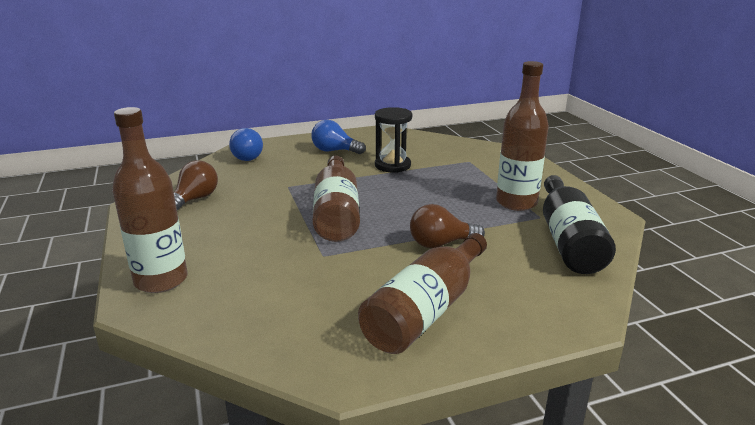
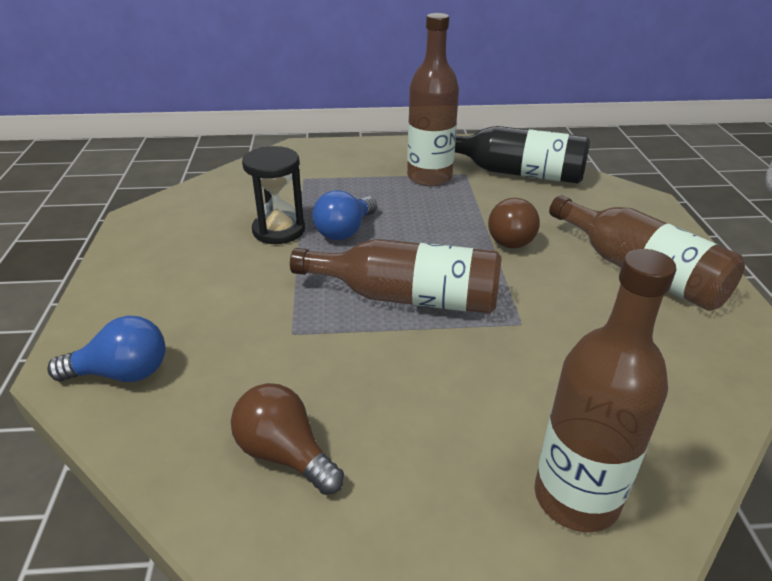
camera: 75 degrees left, 10 degrees up
blue light bulb [311,120,366,154] -> blue light bulb moved to [312,190,377,240]

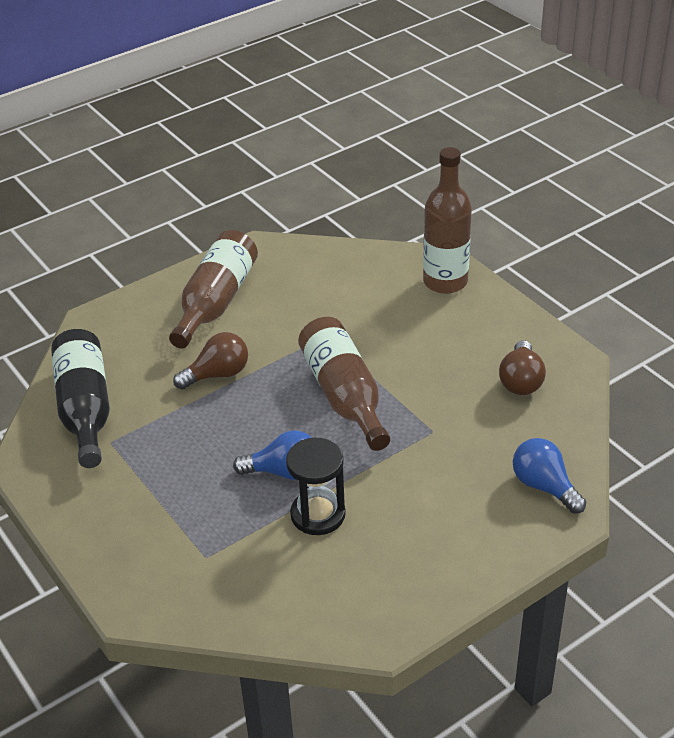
camera: 120 degrees left, 5 degrees up
brown bottle [407,13,459,186] -> none

